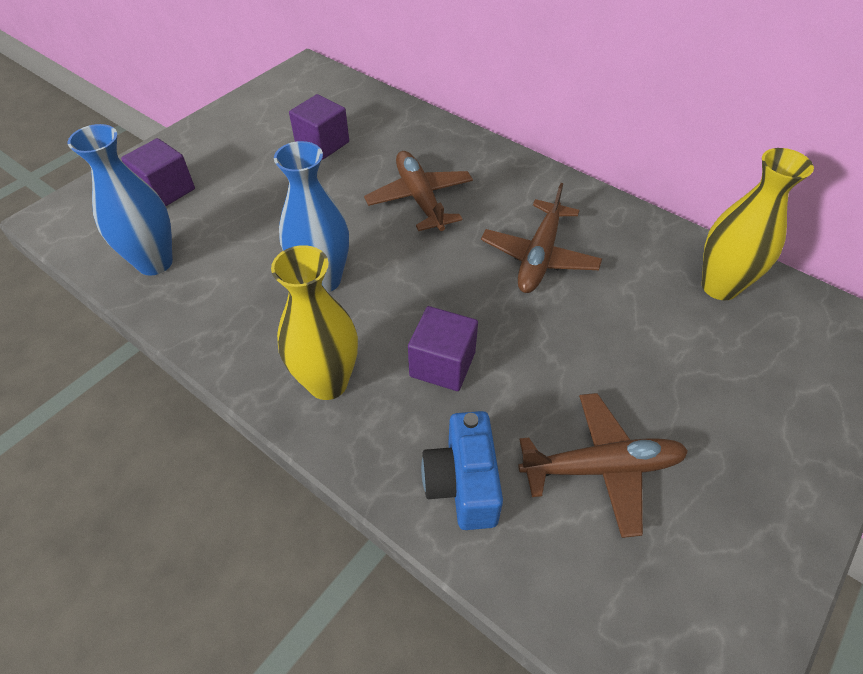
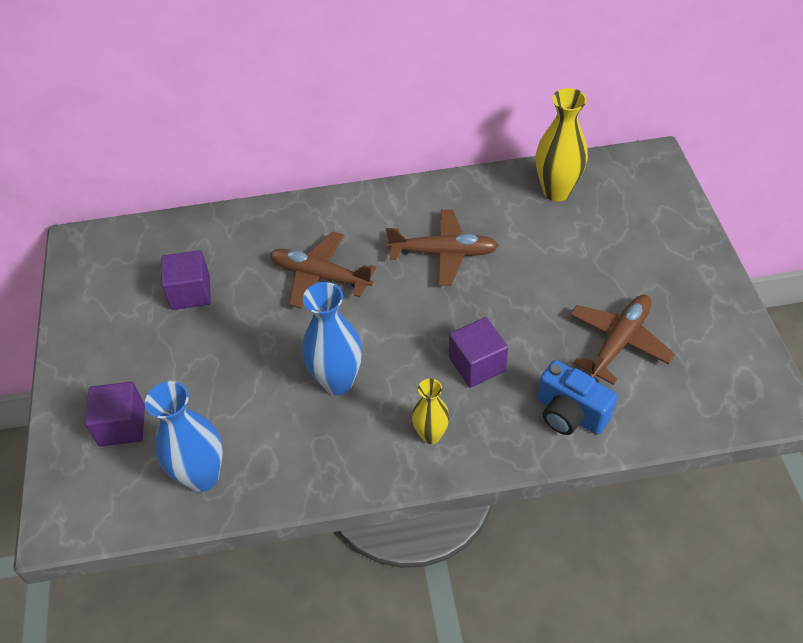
camera: 45 degrees left, 0 degrees up
yellow vase [271,245,358,400] -> yellow vase [412,379,450,444], size x0.60
brown plane [481,183,602,293] -> brown plane turned 60 degrees counterclockwise [386,209,499,286]

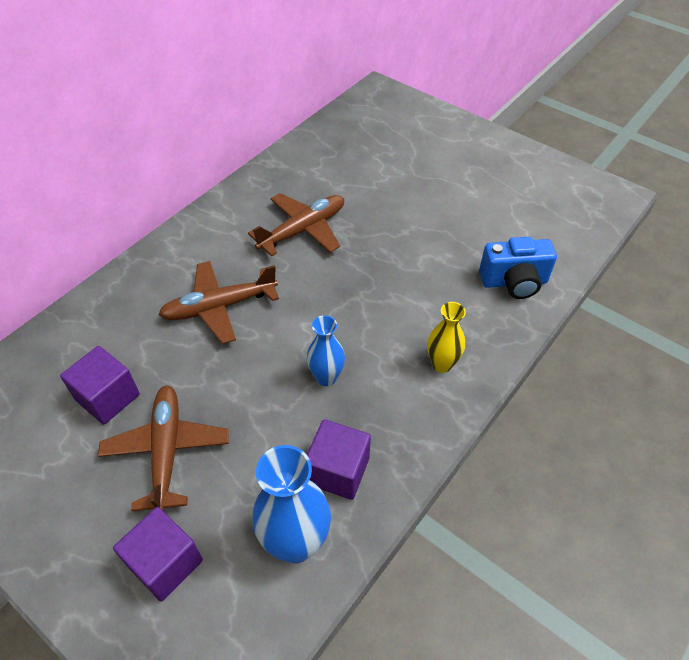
camera: 45 degrees left, 0 degrees up
blue vase [302,282,362,395] -> blue vase [307,315,345,386], size x0.60
purple cube [449,317,508,388] -> purple cube moved to [307,419,371,500]
yellow vase [536,88,588,201] -> none
brown plane [570,294,675,385] -> brown plane moved to [98,385,229,511]

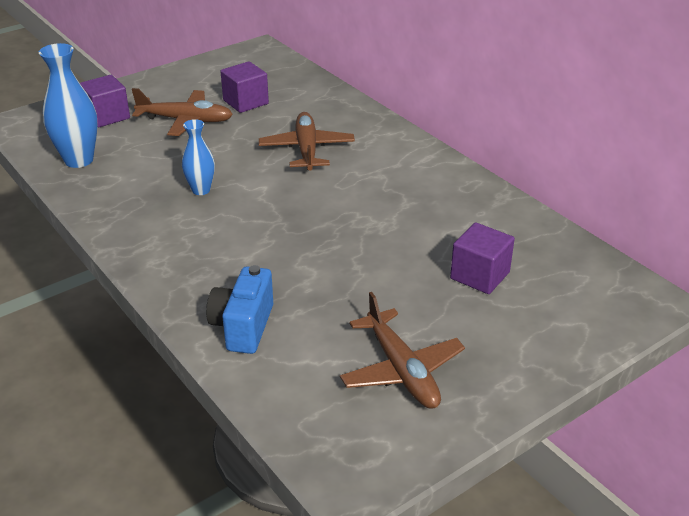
camera: 105 degrees right, 15 degrees down
brown plane [248,193,344,257] -> brown plane moved to [340,292,465,409]
purple cube [307,419,371,500] -> purple cube moved to [450,222,515,294]
yellow vase [427,302,466,373] -> none

